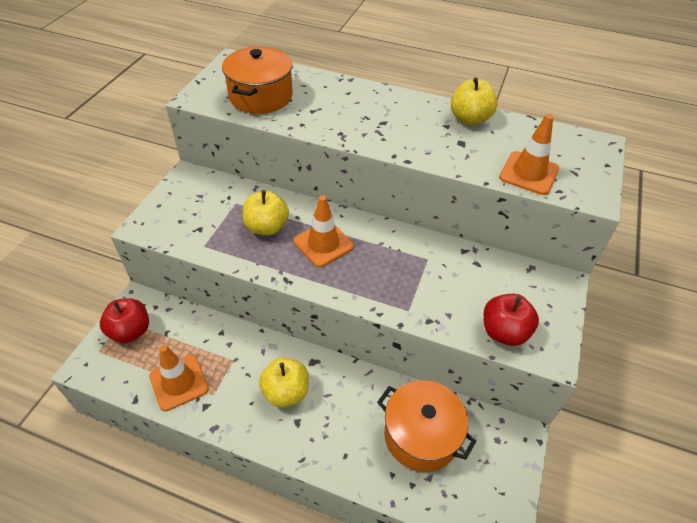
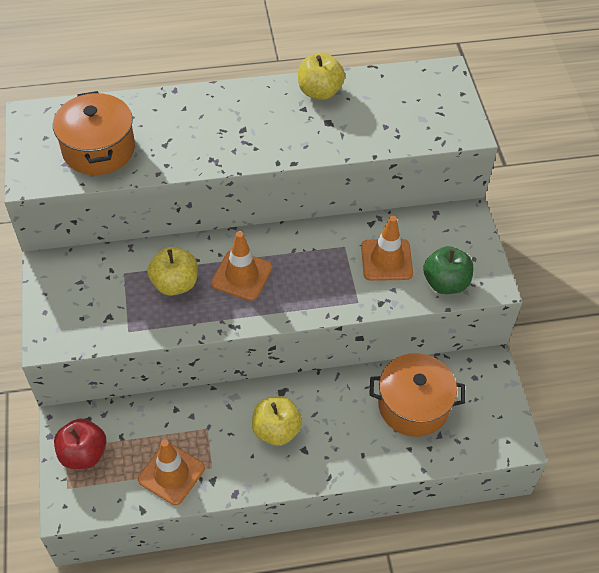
camera: 30 degrees left, 5 degrees up
red apple [484,294,539,346] -> green apple [423,246,473,294]
orange traffic cone [499,114,559,195] -> orange traffic cone moved to [361,216,413,281]

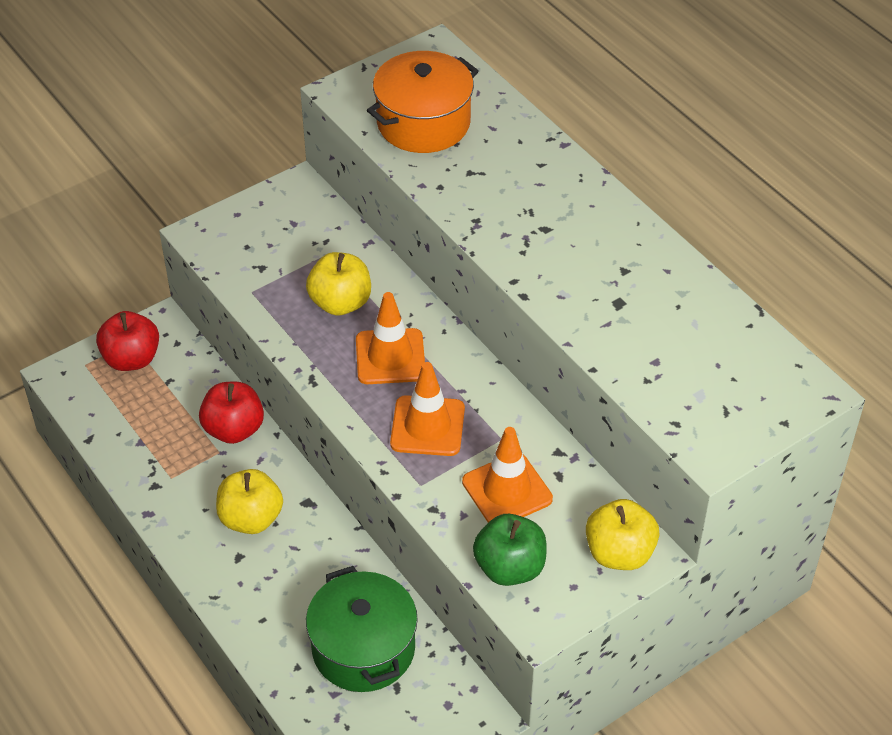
camera: 65 degrees right, 5 degrees down
orange traffic cone [138,439,205,505] -> orange traffic cone moved to [390,362,465,456]
yellow apple [298,53,345,100] -> yellow apple moved to [586,499,659,570]
orange pot [369,353,465,437] -> green pot [306,566,418,692]
none -> red apple [199,381,264,444]

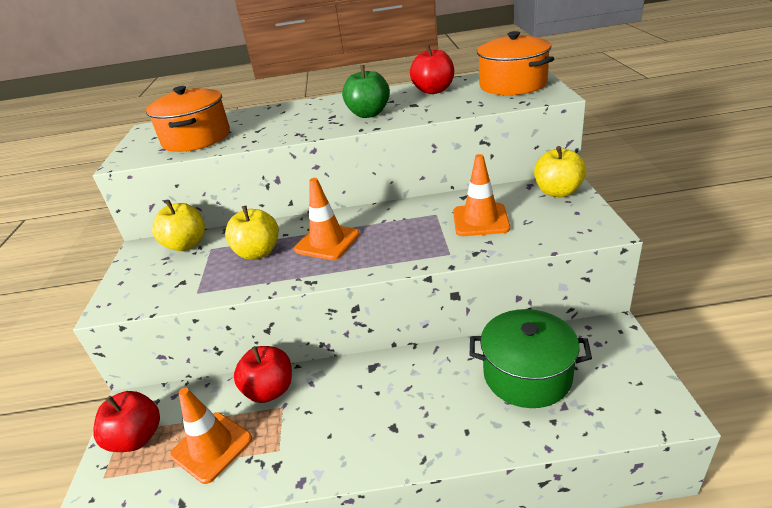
camera: 55 degrees left, 15 degrees down
yellow apple [216,469,283,534] -> yellow apple moved to [152,200,205,251]
orange traffic cone [390,362,465,456] -> orange traffic cone moved to [170,387,252,484]
green apple [473,514,547,586] -> green apple moved to [342,65,390,118]
none -> red apple [410,44,454,94]
none -> orange pot [477,31,554,95]

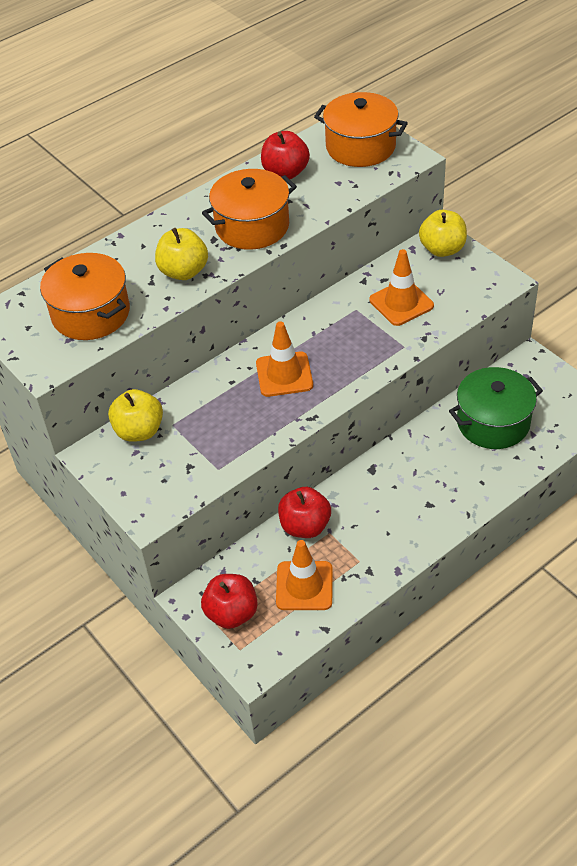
camera: 35 degrees left, 15 degrees up
yellow apple [225,205,279,260] -> yellow apple moved to [155,228,208,280]
green apple [342,65,390,118] -> orange pot [202,169,297,250]

